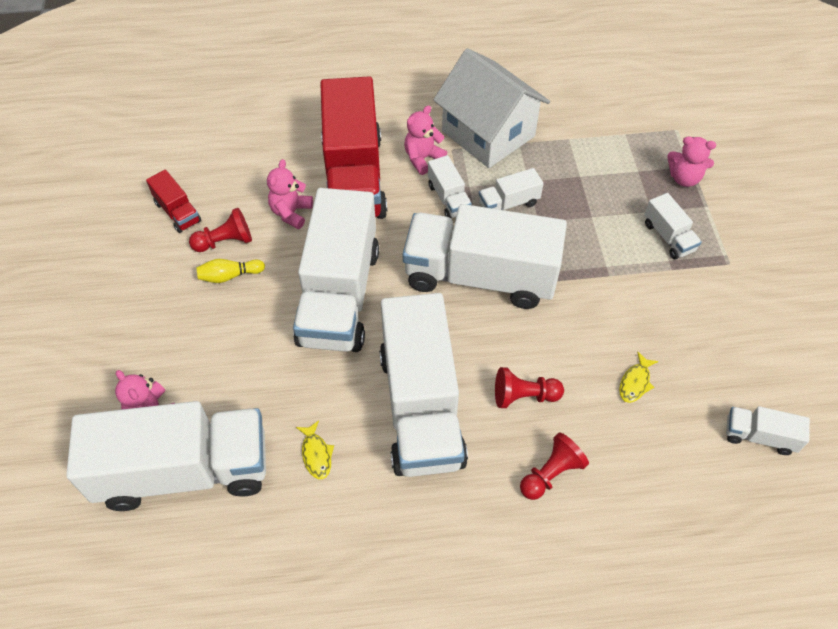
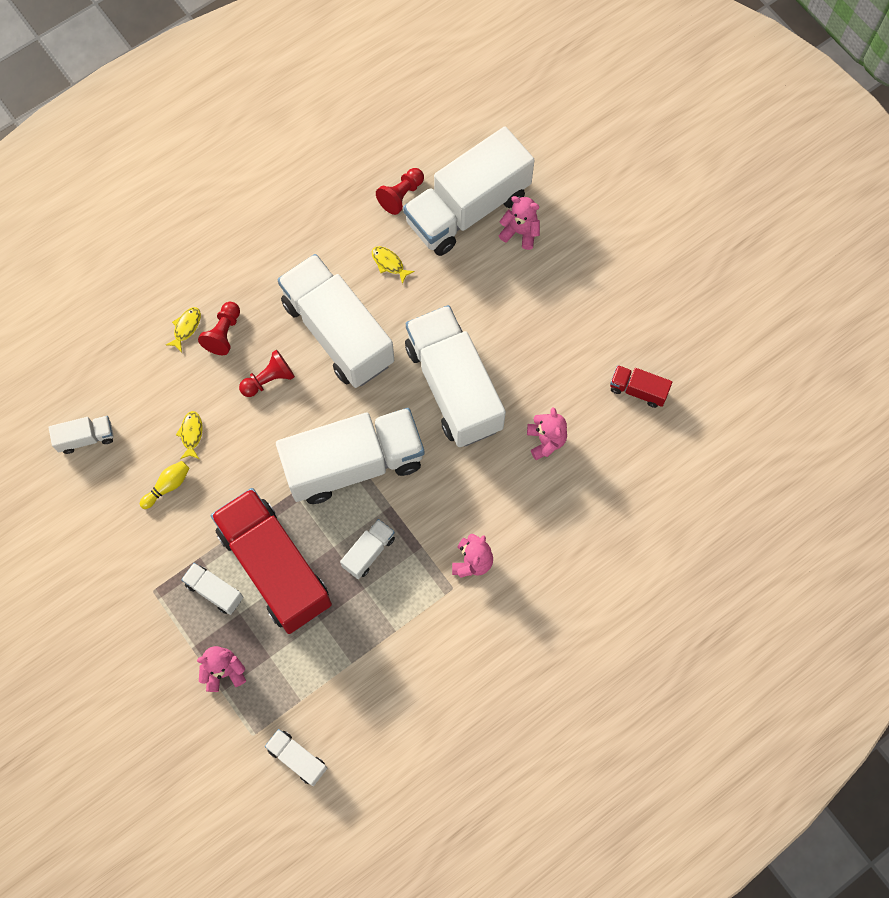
camera: 150 degrees right, 15 degrees up
red pawn [189,208,252,252] -> red pawn moved to [376,168,424,215]
yellow bowling pin [196,259,265,283] -> yellow bowling pin moved to [140,461,190,509]
red truck [320,76,387,219] -> red truck moved to [211,488,332,634]
white truck [428,155,472,218] -> white truck moved to [265,729,327,786]
white house [433,48,550,168] -> none
none -> yellow fish [166,307,201,352]

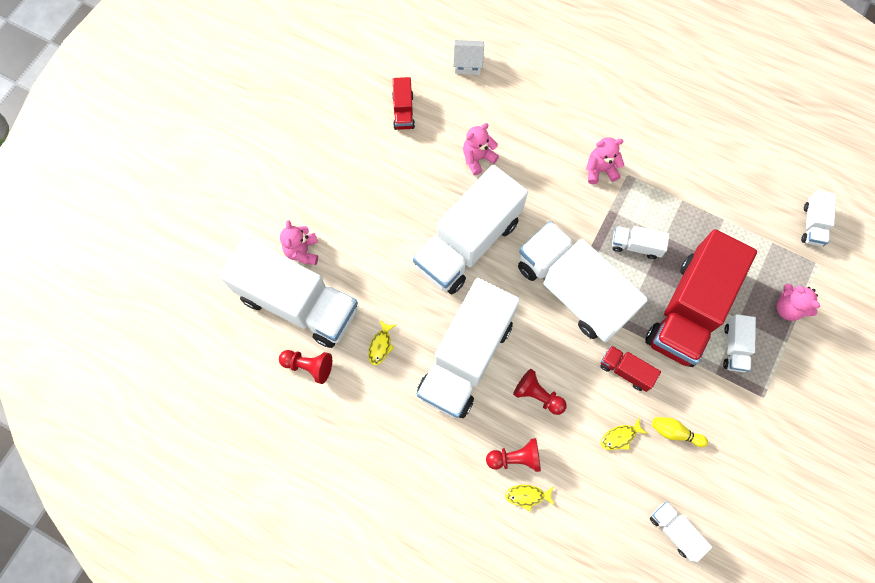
camera: 115 degrees left, 0 degrees up
none -> white house [453,40,484,75]
none -> red truck [600,345,661,392]

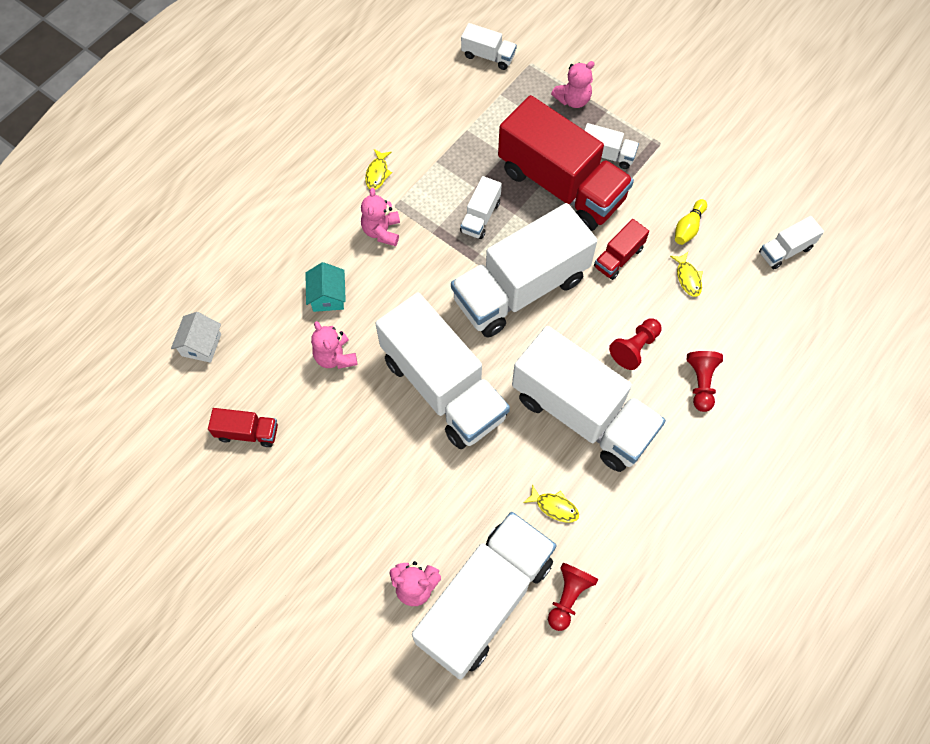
camera: 80 degrees left, 5 degrees down
yellow fish [505,485,555,511] -> yellow fish moved to [365,149,392,190]
none -> turquoise house [305,262,346,312]

